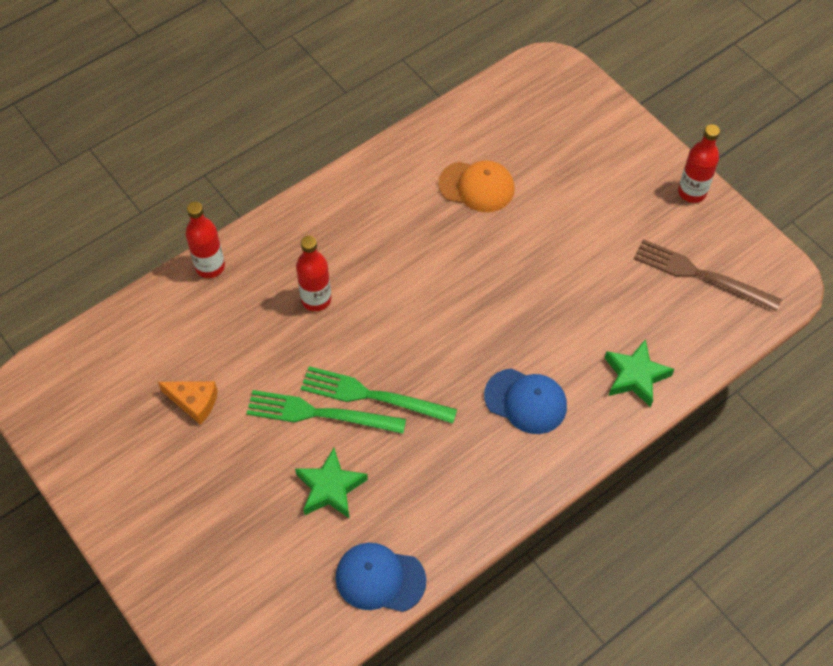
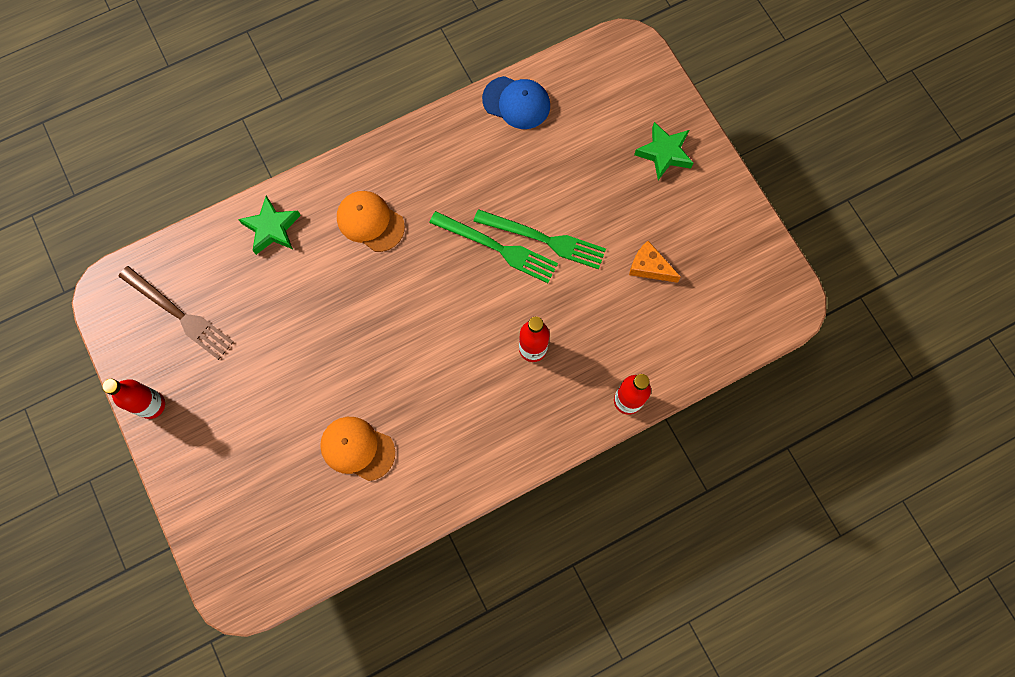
camera: 170 degrees left, 15 degrees up
green star [295,448,368,519] -> green star moved to [634,122,693,180]
blue cap [484,368,567,434] -> orange cap [337,191,405,252]

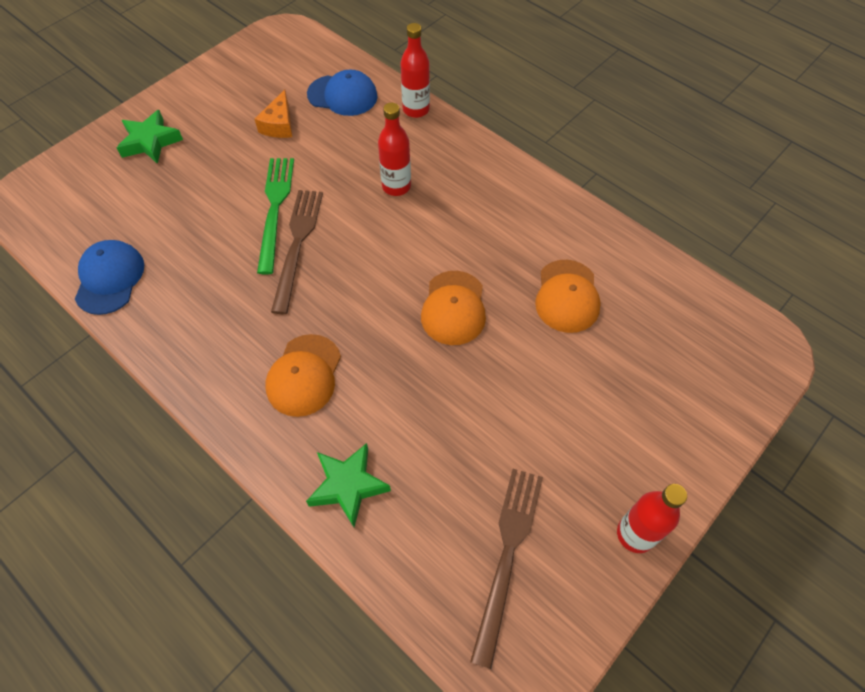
camera: 110 degrees left, 15 degrees down
green fork [429,211,558,283] -> brown fork [271,190,323,314]
none -> blue cap [307,69,378,116]
none -> orange cap [421,271,486,345]

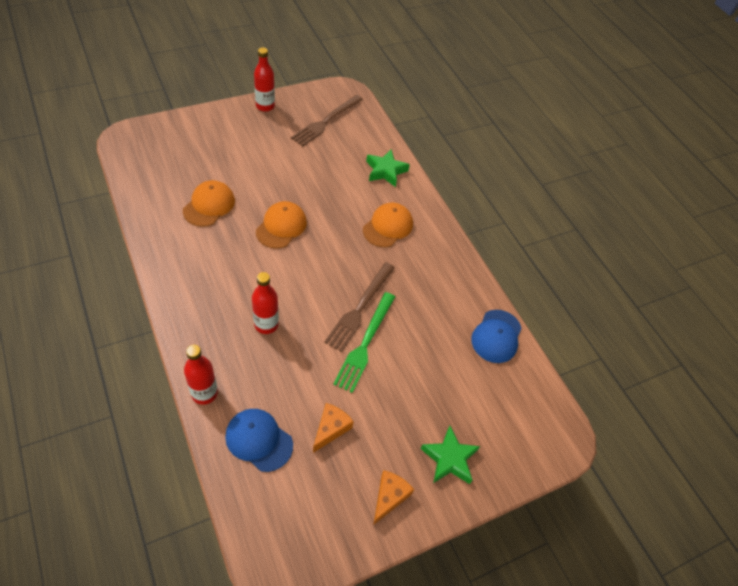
camera: 165 degrees left, 5 degrees down
none -> orange cheese [373,470,414,525]

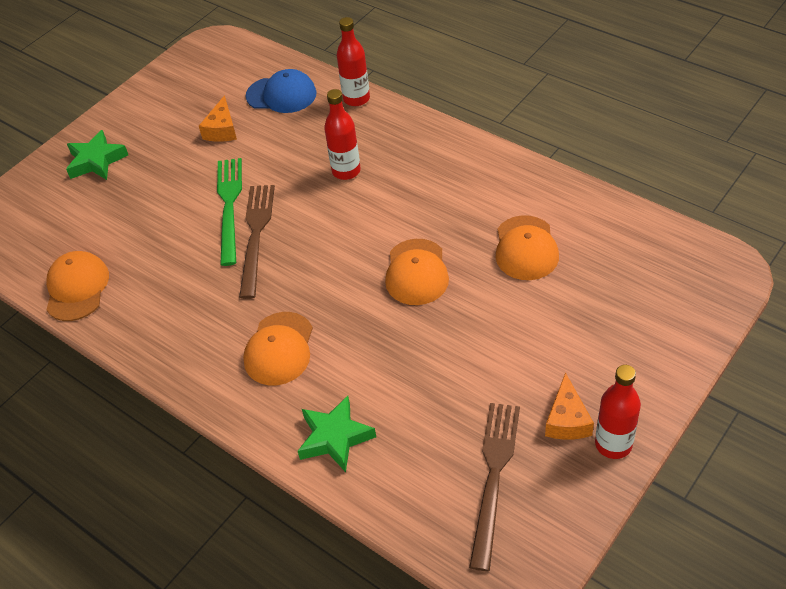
camera: 165 degrees right, 5 degrees down
orange cheese [373,470,414,525] -> orange cheese moved to [545,372,594,440]
blue cap [471,310,522,363] -> orange cap [46,251,109,321]

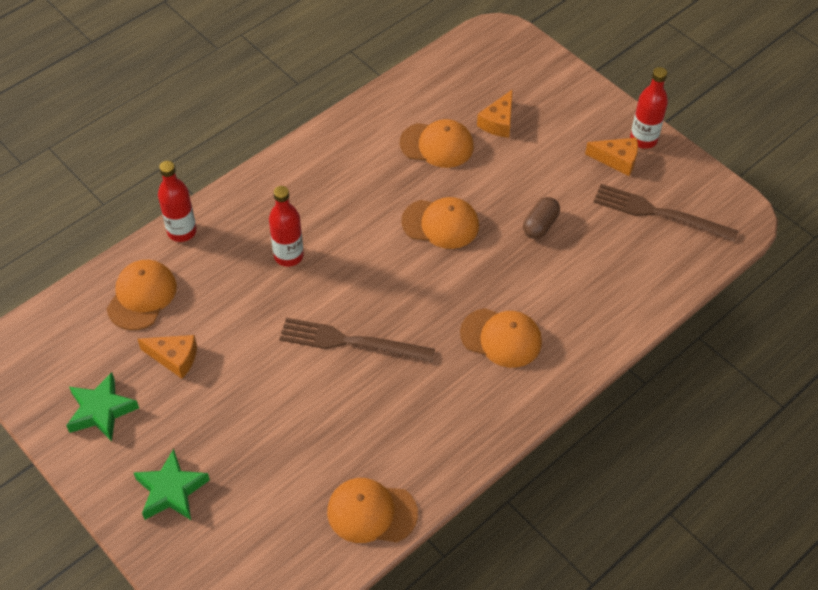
camera: 85 degrees left, 5 degrees up
green fork [217,158,242,266] -> none
blue cap [246,69,317,113] -> orange cap [107,260,177,330]
green star [298,396,376,472] -> green star moved to [66,372,139,442]
none -> orange cheese [477,89,513,138]
none -> brown capsule [523,197,560,239]

